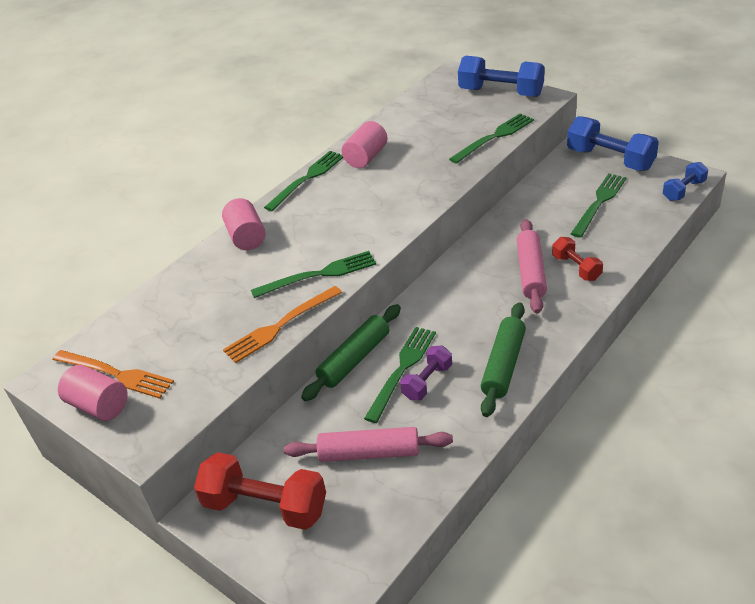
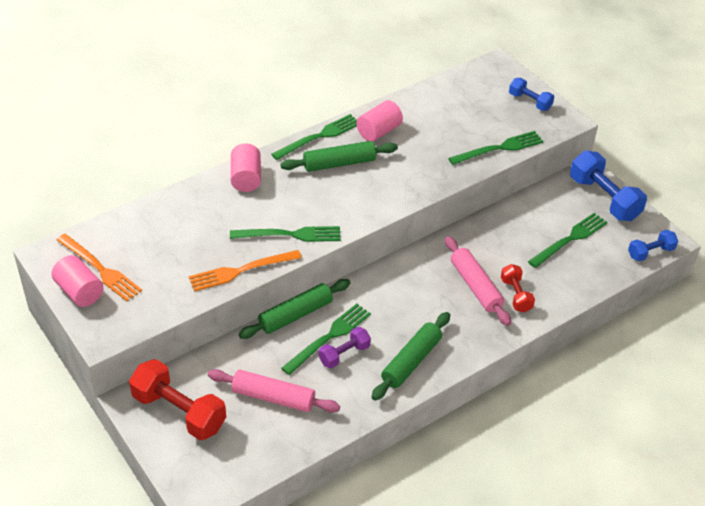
camera: 10 degrees right, 5 degrees up
blue dumbbell [458,56,545,97] -> blue dumbbell [509,78,554,111], size x0.56
pink rolling pin [517,219,547,314] -> pink rolling pin turned 45 degrees counterclockwise [445,236,511,326]
none -> green rolling pin [280,141,398,172]

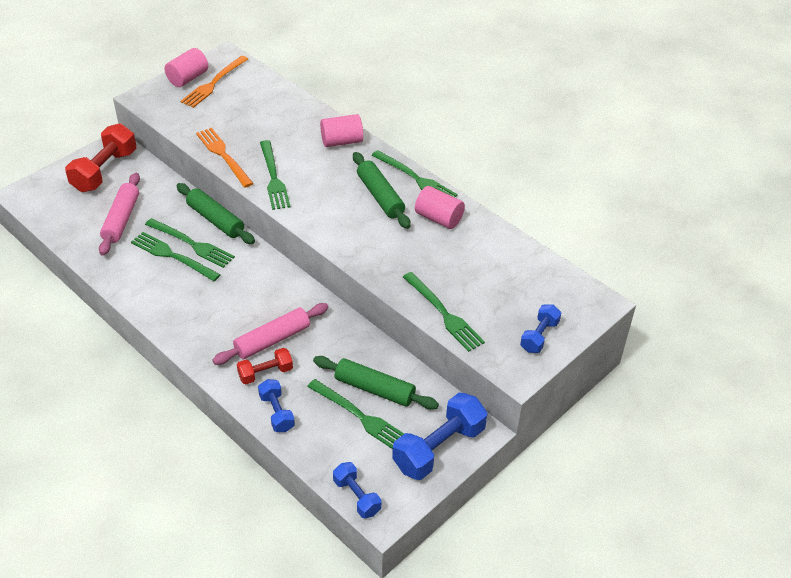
camera: 80 degrees right, 0 degrees up
purple dumbbell [319,327,371,369] -> green fork [131,232,221,281]
green rolling pin [371,312,450,401] -> green rolling pin moved to [313,356,439,410]
none -> blue dumbbell [258,379,295,432]

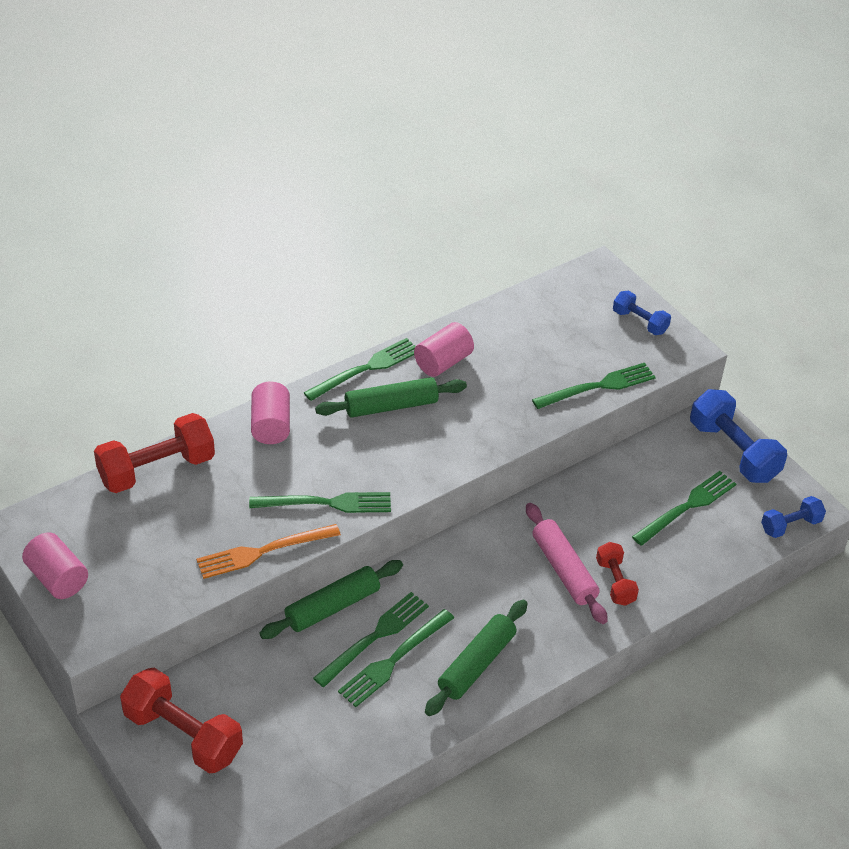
camera: 80 degrees left, 0 degrees up
pink rolling pin [99,173,140,256] -> none
orange fork [180,56,248,108] -> none
blue dumbbell [258,379,295,432] -> none
green rolling pin [313,356,439,410] -> green rolling pin moved to [425,600,528,716]
none -> red dumbbell [94,413,215,493]

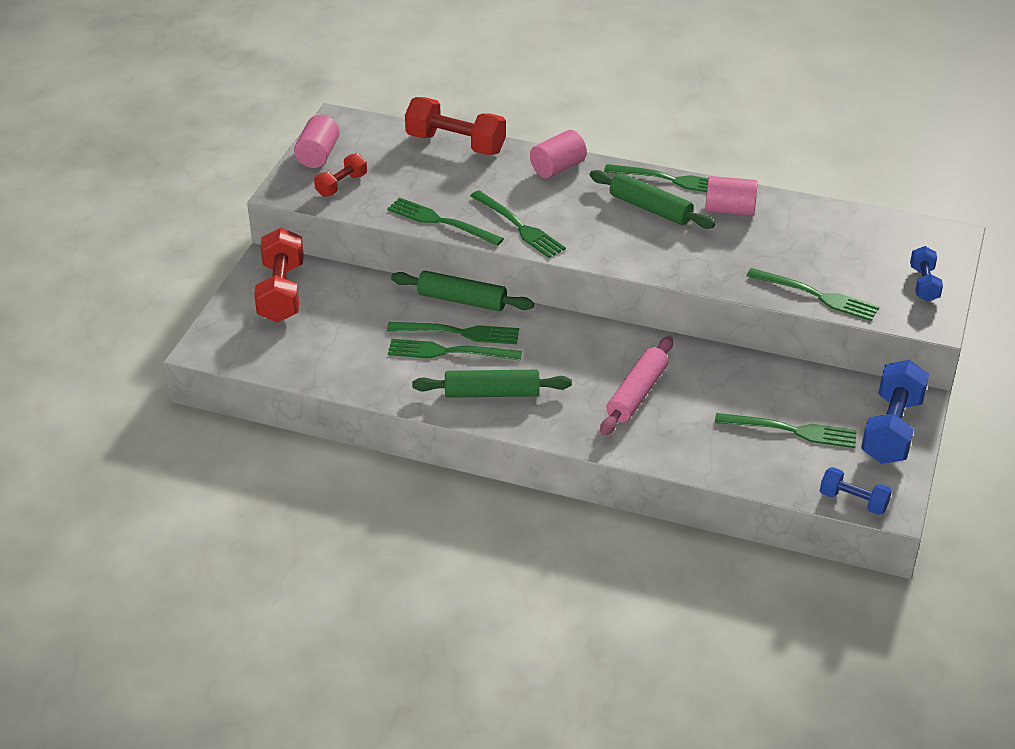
camera: 55 degrees right, 5 degrees down
orange fork [196,524,341,579] -> green fork [387,198,504,246]
red dumbbell [596,542,639,606] -> red dumbbell moved to [314,153,367,197]

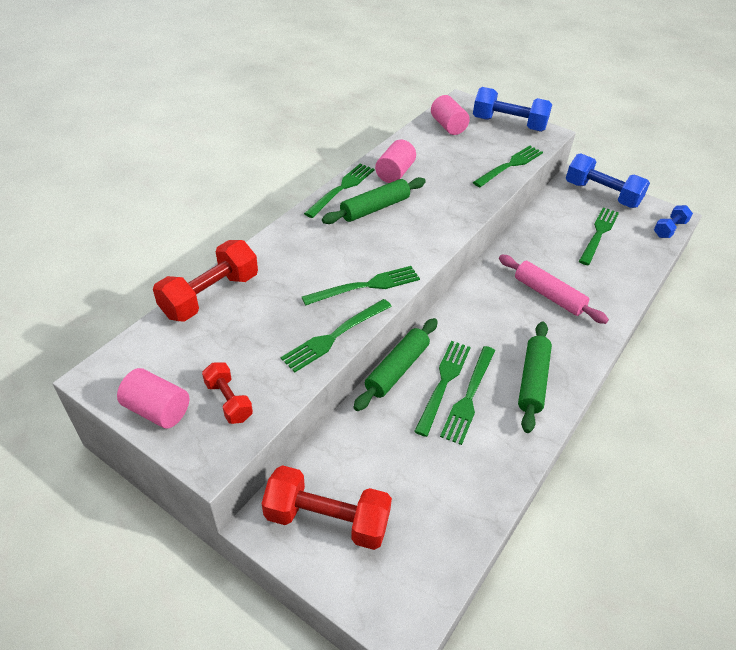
camera: 75 degrees left, 5 degrees up
pink cylinder [530,130,587,178] -> pink cylinder moved to [431,95,470,135]
blue dumbbell [910,246,943,302] -> blue dumbbell [473,87,552,132], size x1.78

